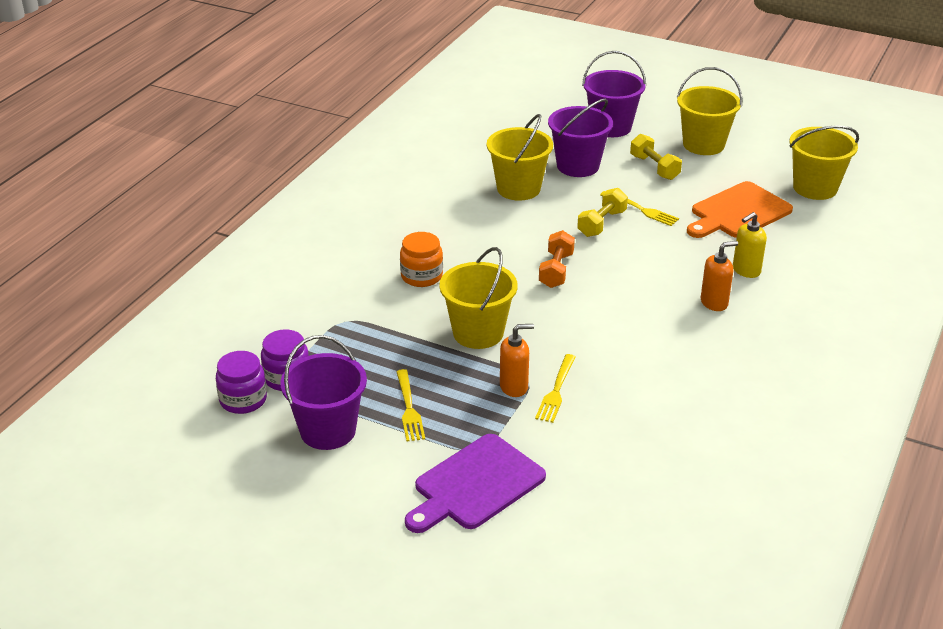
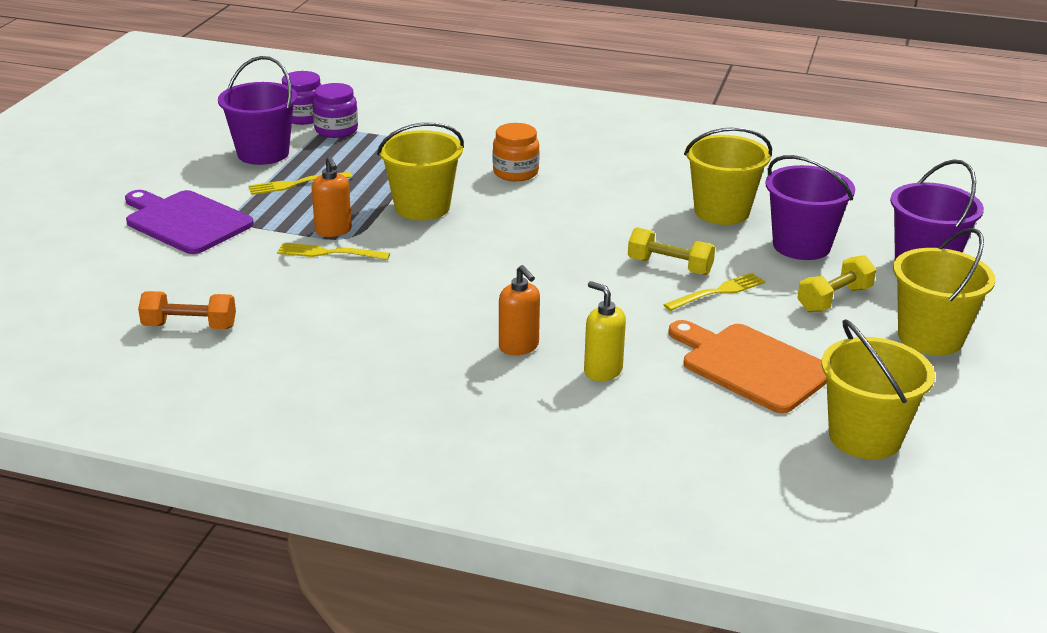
camera: 80 degrees right, 5 degrees down
orange dumbbell [539,230,575,288] -> orange dumbbell moved to [138,291,236,329]
yellow fork [600,191,679,226] -> yellow fork turned 150 degrees counterclockwise [663,273,766,311]

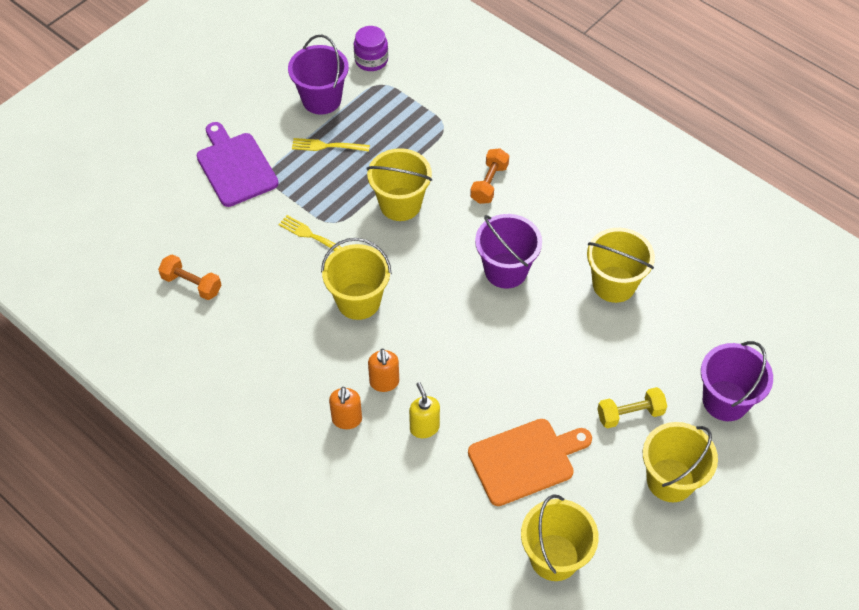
camera: 25 degrees right, 25 degrees up
orange soap dispenser [312,156,352,237] -> orange soap dispenser moved to [329,387,362,429]
purple jar [313,83,358,138] -> none
orange jar [493,123,540,181] -> orange dumbbell [470,148,509,204]
yellow dumbbell [628,227,715,275] -> none
yellow fork [663,273,766,311] -> none
orange cutting board [668,320,827,413] -> orange cutting board turned 90 degrees clockwise [468,419,592,506]
purple bucket [766,155,855,260] -> purple bucket moved to [475,214,542,289]
none -> yellow bucket [321,238,392,320]

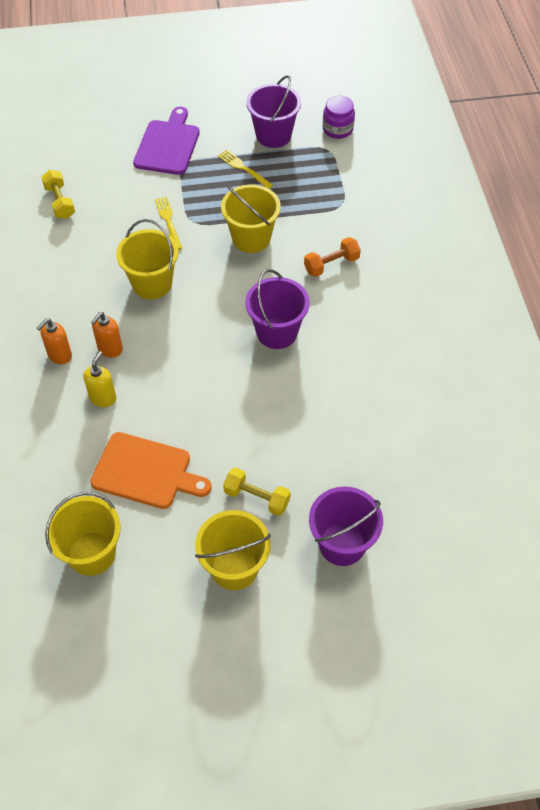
camera: 40 degrees right, 0 degrees up
orange dumbbell [158,254,221,300] -> yellow dumbbell [41,170,75,219]
yellow bucket [587,228,655,303] -> none

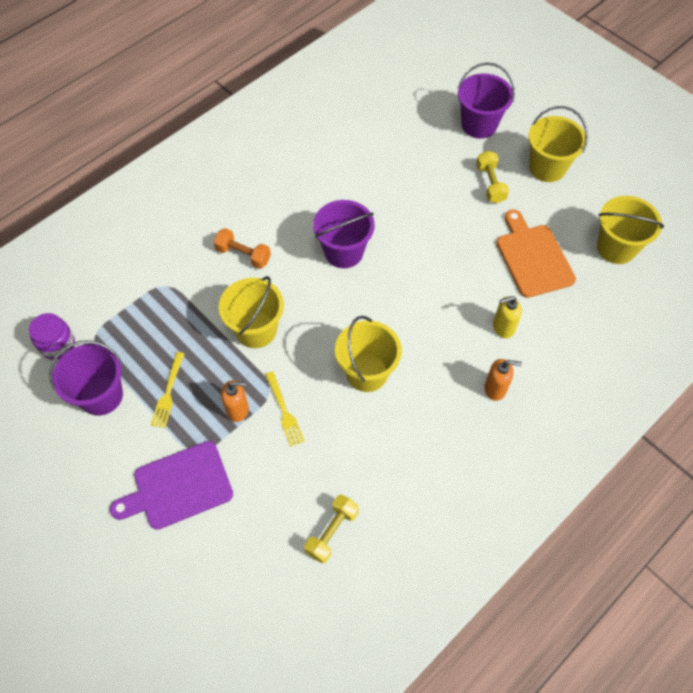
camera: 125 degrees left, 5 degrees up
orange soap dispenser [91,312,123,358] -> orange soap dispenser moved to [221,380,249,422]
yellow fork [155,196,182,250] -> yellow fork turned 60 degrees counterclockwise [265,371,305,447]

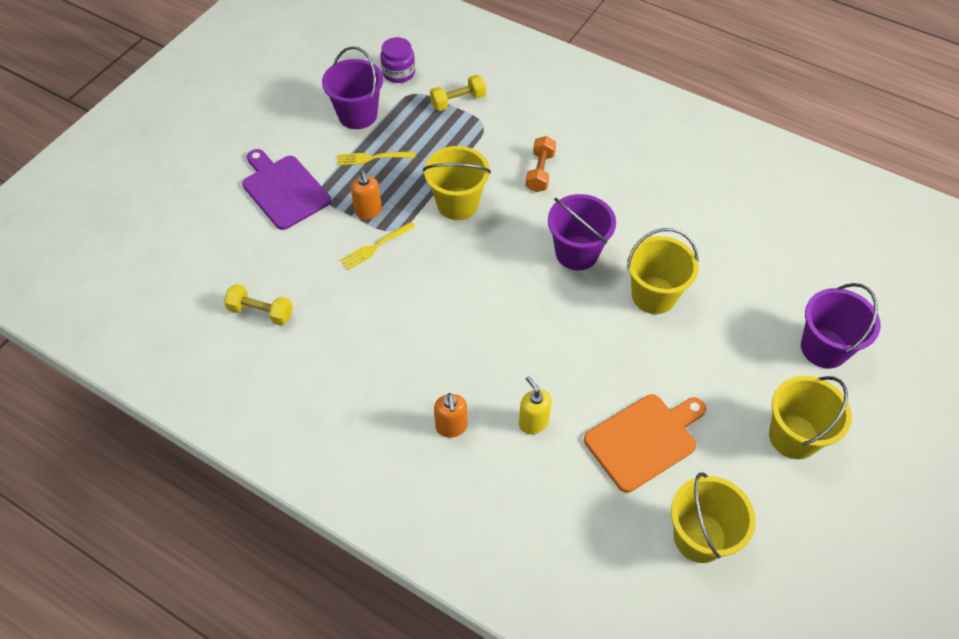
camera: 75 degrees right, 5 degrees down
yellow bucket [335,316,402,392] -> yellow bucket moved to [627,228,699,314]
yellow dumbbell [476,151,509,203] -> yellow dumbbell moved to [430,75,486,111]

